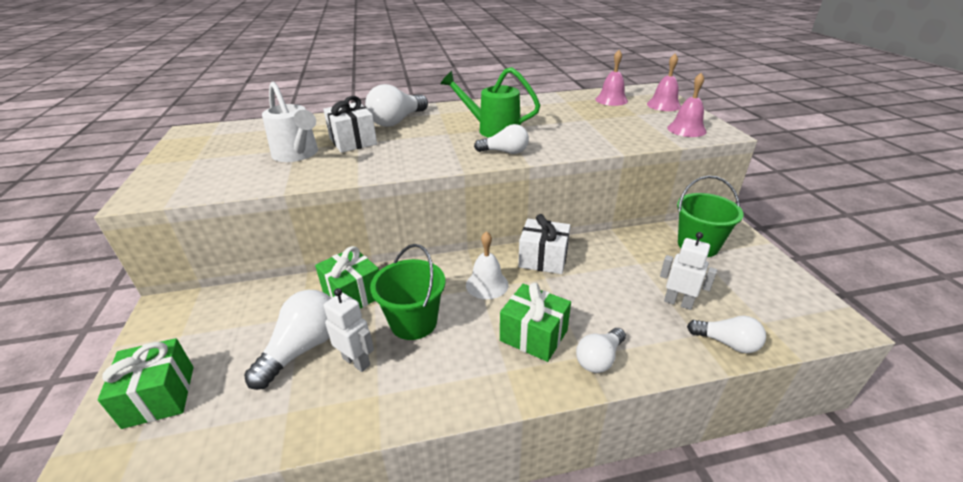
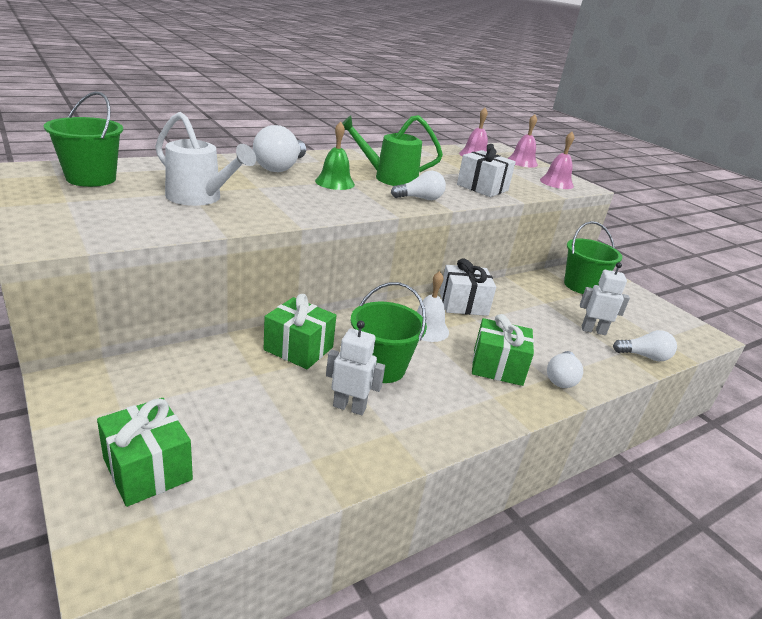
camera: 25 degrees left, 5 degrees down
white light bulb [244,290,331,390] -> none
white gift [323,96,377,153] -> white gift moved to [457,144,516,197]
none -> green bucket [44,91,123,187]
none -> green bell [315,122,355,190]

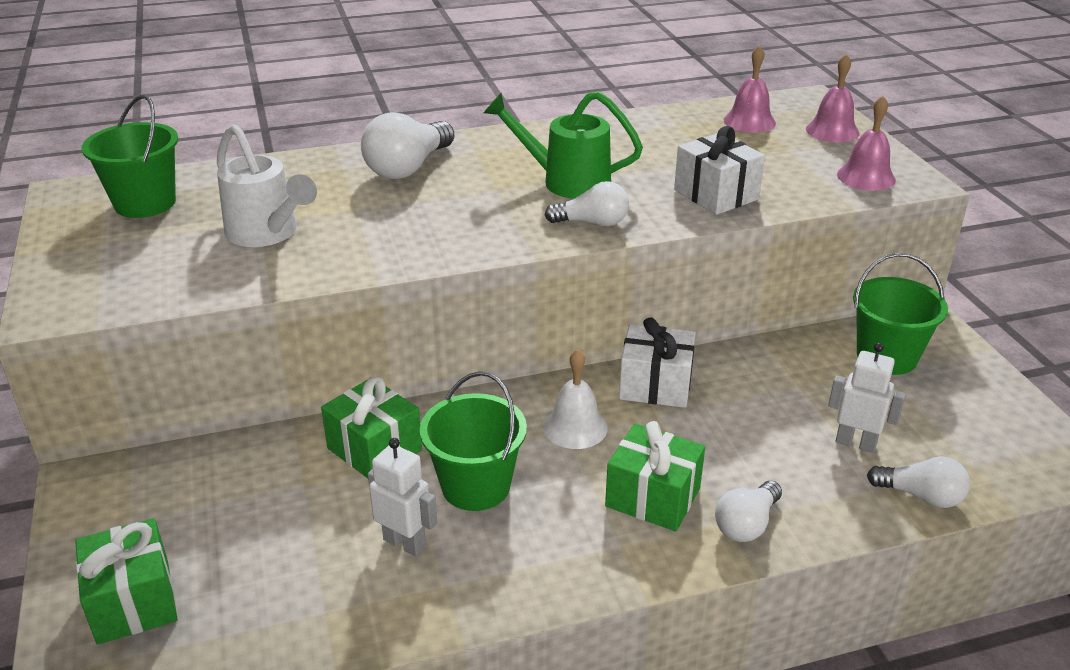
camera: 20 degrees right, 5 degrees up
green bell [315,122,355,190] -> none

